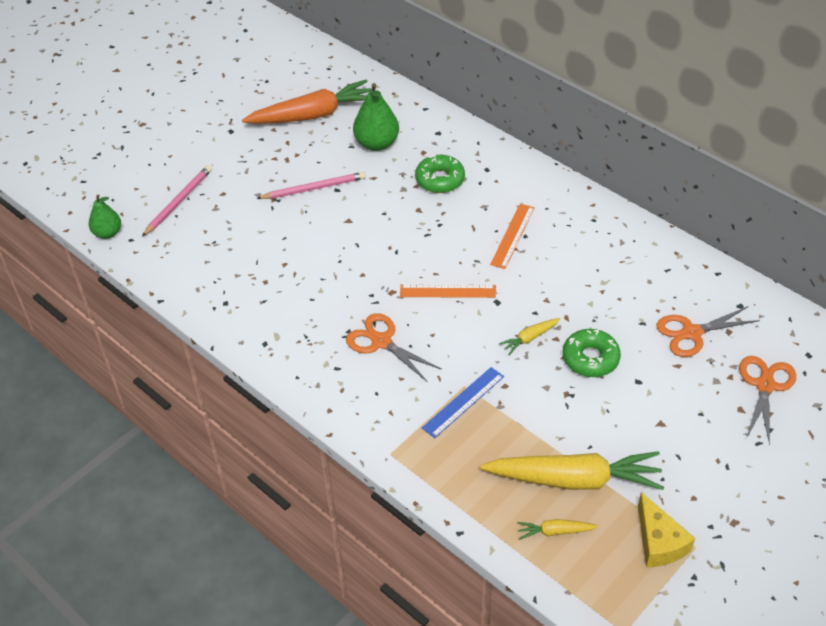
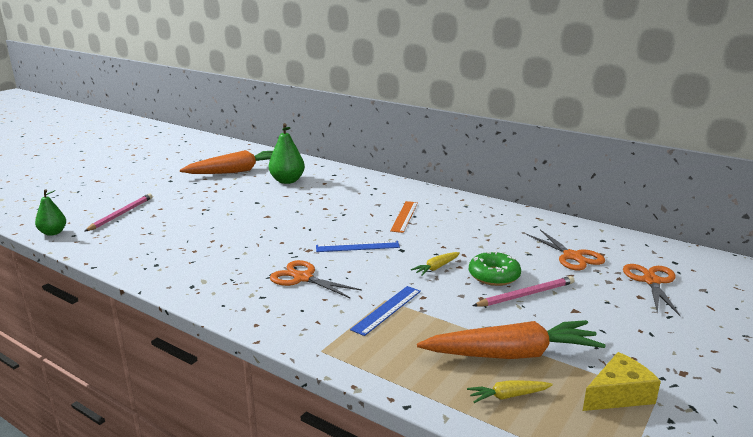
camera: 10 degrees left, 25 degrees down
pink pencil [256,172,366,199] -> pink pencil moved to [473,276,575,307]
orange ruler [400,284,496,298] -> blue ruler [316,241,400,252]
green donut [415,154,465,193] -> none
yellow carrot [480,451,664,490] -> orange carrot [417,320,606,359]
yellow cheese [638,492,695,567] -> yellow cheese turned 90 degrees counterclockwise [583,352,661,411]
orange scissors [656,306,760,357] -> orange scissors turned 90 degrees counterclockwise [526,230,605,270]

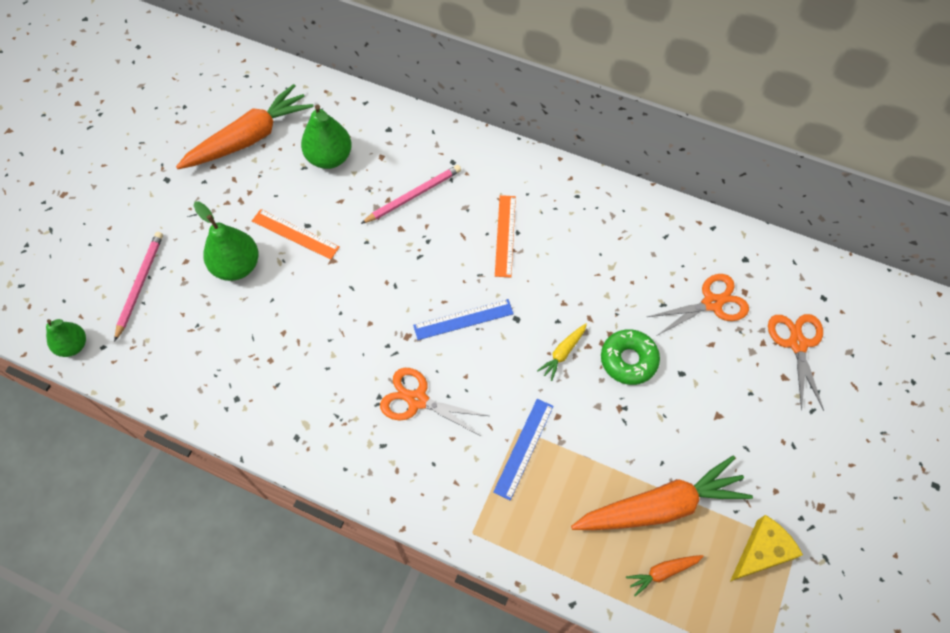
camera: 10 degrees left, 40 degrees up
yellow carrot [467,380,553,403] -> orange carrot [626,555,704,596]
pink pencil [473,276,575,307] -> pink pencil moved to [361,165,461,224]
orange scissors [526,230,605,270] -> orange scissors turned 75 degrees counterclockwise [647,274,749,335]
none -> green pear [194,201,259,281]
none -> orange ruler [252,209,340,260]

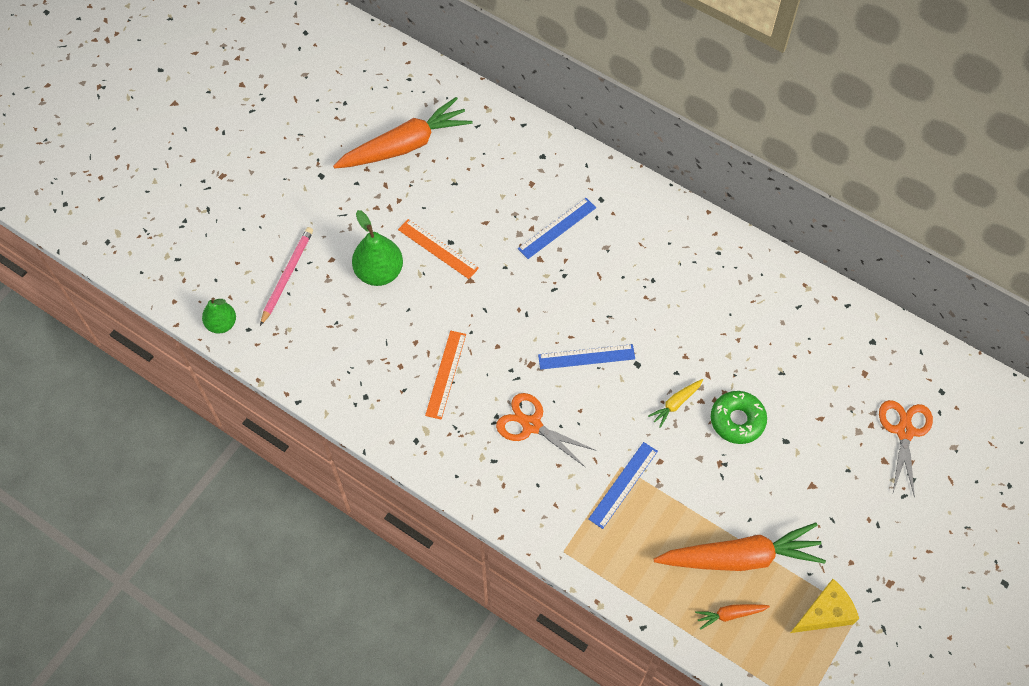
camera: 10 degrees right, 0 degrees up
green pear [301,104,352,169] -> none
pink pencil [361,165,461,224] -> blue ruler [518,198,596,259]
orange ruler [495,195,516,278] -> orange ruler moved to [425,331,466,420]
orange scissors [647,274,749,335] -> none

